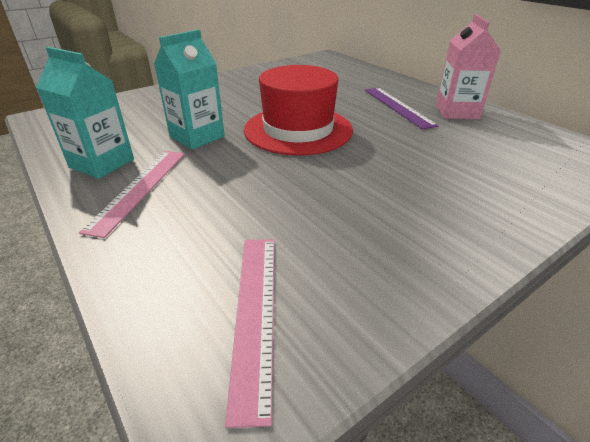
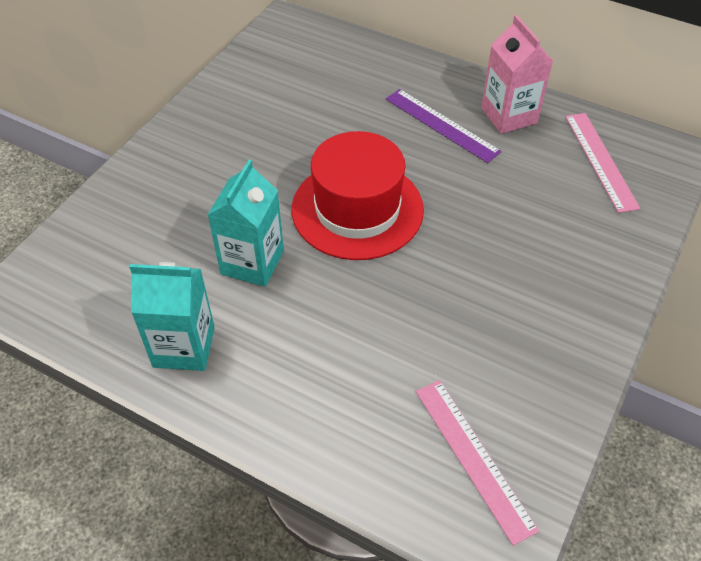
camera: 25 degrees left, 15 degrees up
pink ruler [79,151,185,238] -> pink ruler moved to [565,113,640,213]

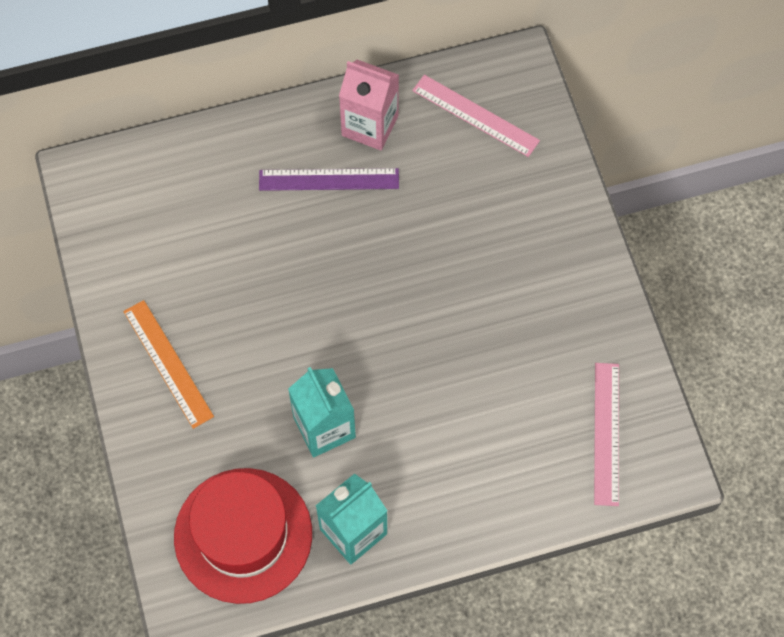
camera: 45 degrees left, 15 degrees up
red hat [292,131,424,260] -> red hat moved to [174,468,312,604]
pink ruler [416,380,539,546] -> pink ruler turned 75 degrees clockwise [594,363,619,506]
none -> orange ruler [123,300,214,429]

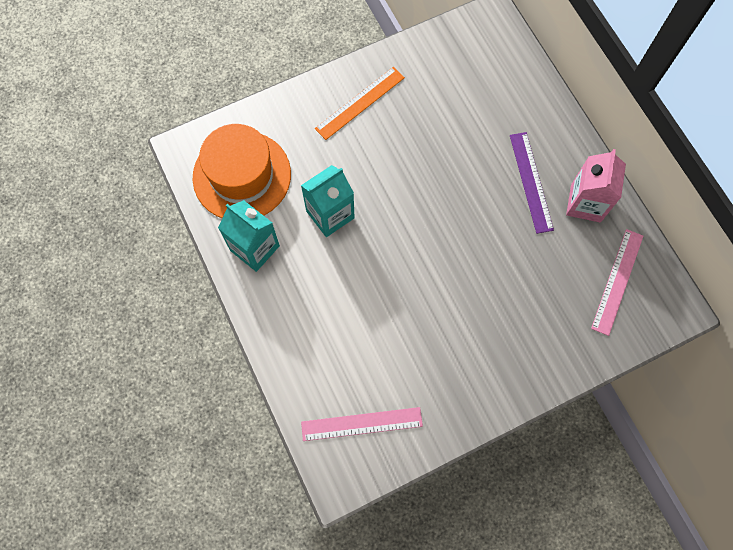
camera: 80 degrees right, 5 degrees up
red hat [174,468,312,604] -> orange hat [192,124,291,218]

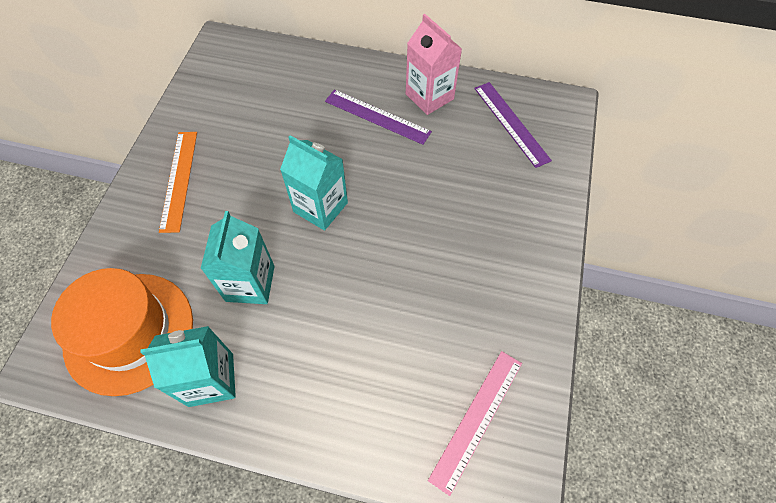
camera: 50 degrees left, 10 degrees down
pink ruler [591,229,643,336] -> purple ruler [474,82,552,168]
none -> turquoise carton [280,135,348,231]

